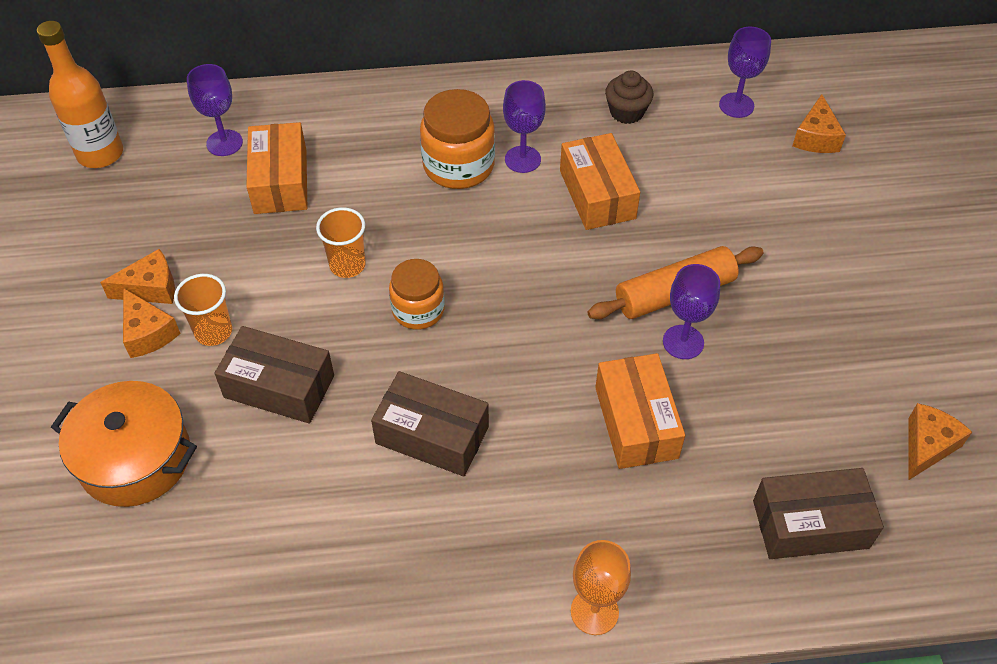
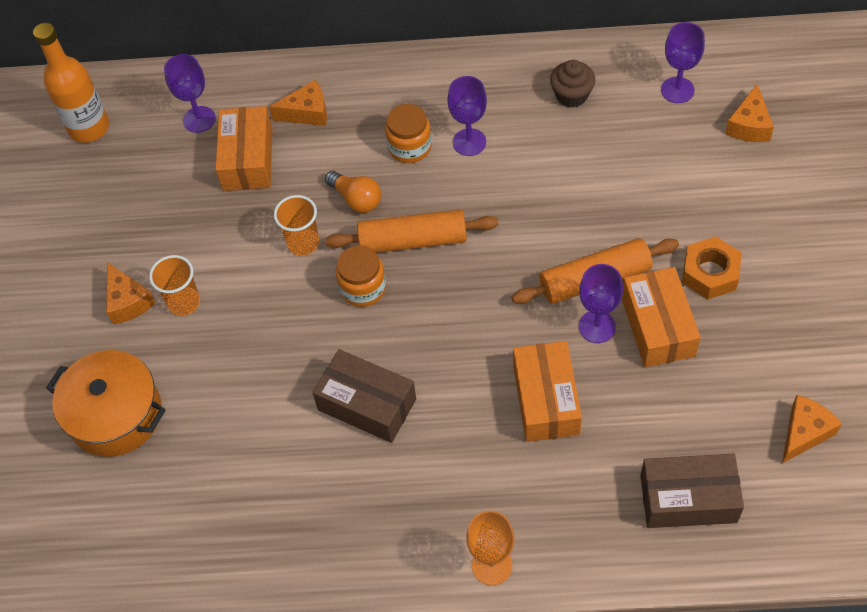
camera: 10 degrees right, 5 degrees up
orange cheese [100,249,175,304] -> orange cheese moved to [269,80,327,126]
brown box [214,326,334,424] -> none
orange jar [420,89,495,189] -> orange jar [385,104,432,163], size x0.67
orange box [560,133,640,230] -> orange box moved to [622,267,701,367]
none -> orange light bulb [325,171,381,213]
none -> orange rolling pin [325,209,499,253]
none -> orange nut [682,237,742,300]

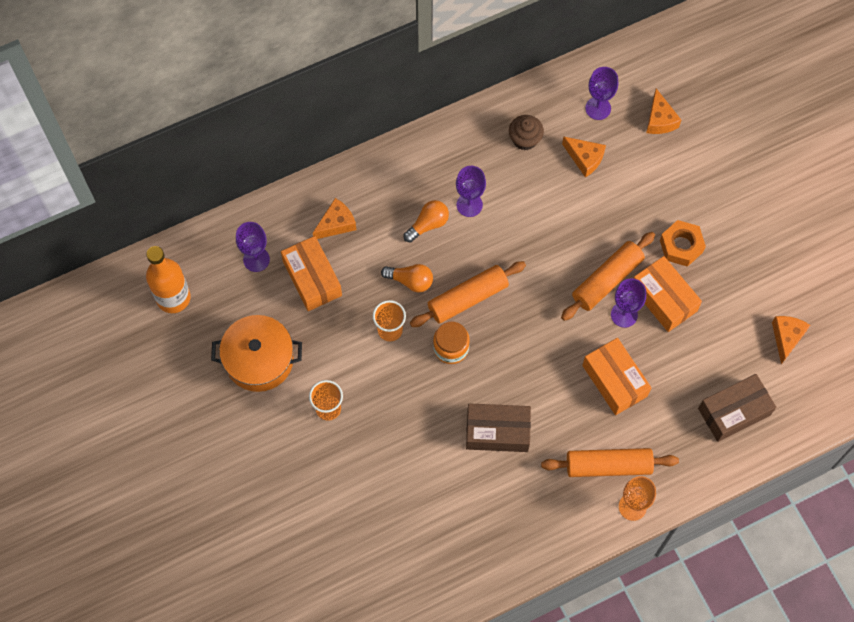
camera: 30 degrees left, 10 degrees up
orange pot [46,350,166,457] -> orange pot moved to [211,315,302,392]
orange cheese [106,262,155,324] -> orange cheese moved to [562,136,606,178]
orange jar [385,104,432,163] -> orange light bulb [403,200,449,243]
none -> orange rolling pin [541,448,679,477]

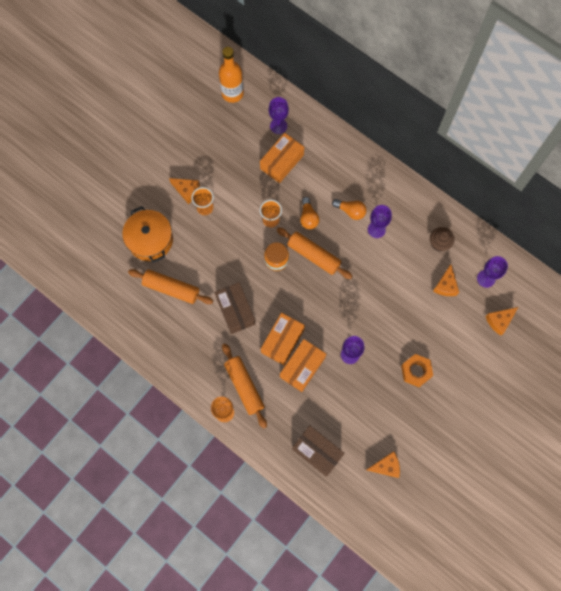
camera: 65 degrees right, 5 degrees up
orange pot [211,315,302,392] -> orange pot moved to [122,206,173,263]
orange cheese [313,198,356,239] -> orange cheese moved to [169,178,200,204]
orange rolling pin [561,232,655,321] -> orange rolling pin moved to [128,269,213,304]
orange box [633,256,702,332] -> orange box moved to [261,313,305,365]

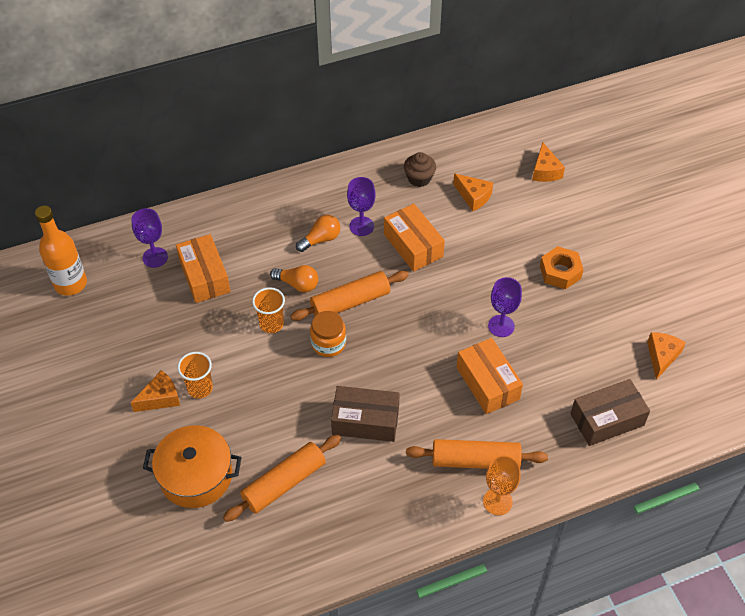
camera: 60 degrees left, 20 degrees down
orange box [261,313,305,365] -> orange box moved to [384,204,445,272]
purple goblet [477,256,508,288] -> none

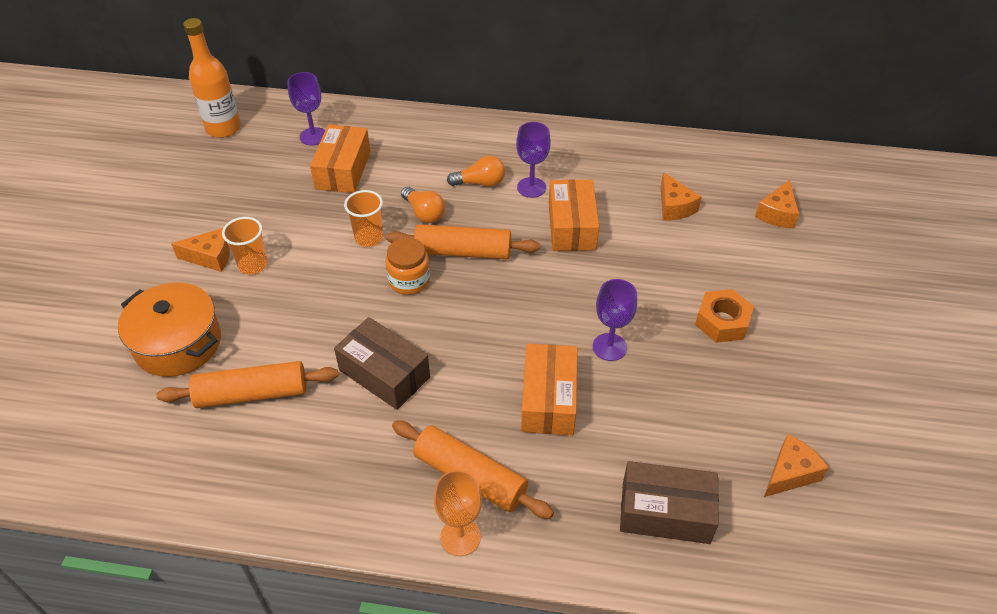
camera: 30 degrees right, 5 degrees down
brown cupcake [404,152,436,187] -> none

